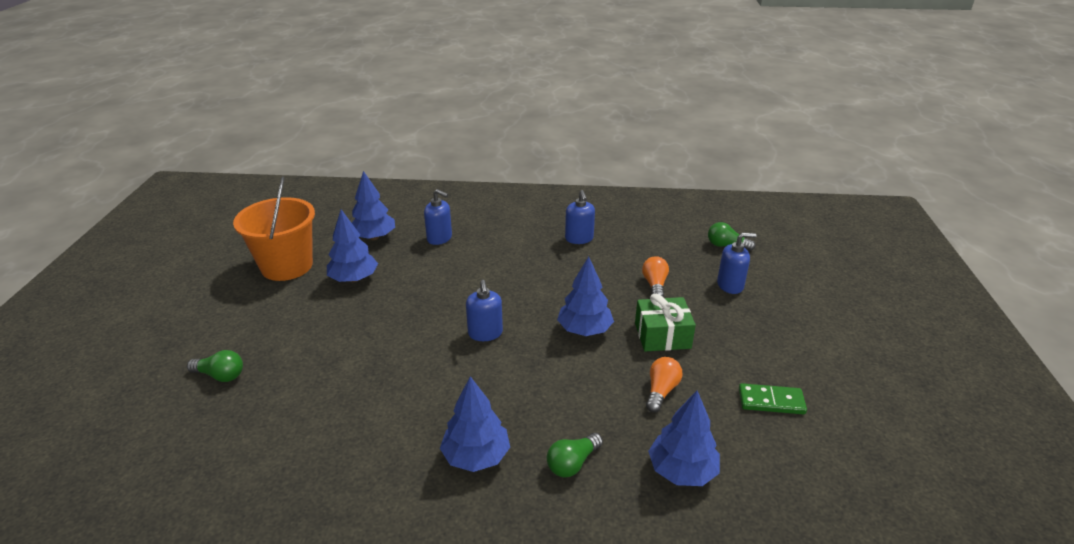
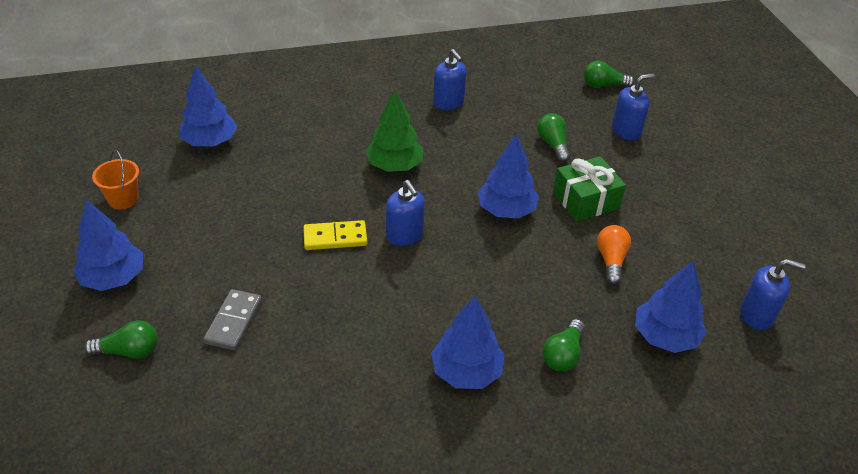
camera: 20 degrees left, 10 degrees up
orange bucket [233,176,315,281] -> orange bucket [92,150,139,209], size x0.48
blue tree [327,209,378,282] -> blue tree moved to [73,199,143,291]
blue soap dispenser [424,189,452,245] -> blue soap dispenser moved to [740,259,806,330]
orange light bulb [642,256,669,297] -> green light bulb [537,113,570,162]
green domino [739,383,807,415] -> none
none -> grey domino [203,289,262,350]
none -> yellow domino [303,220,367,250]
none -> green tree [365,90,423,172]

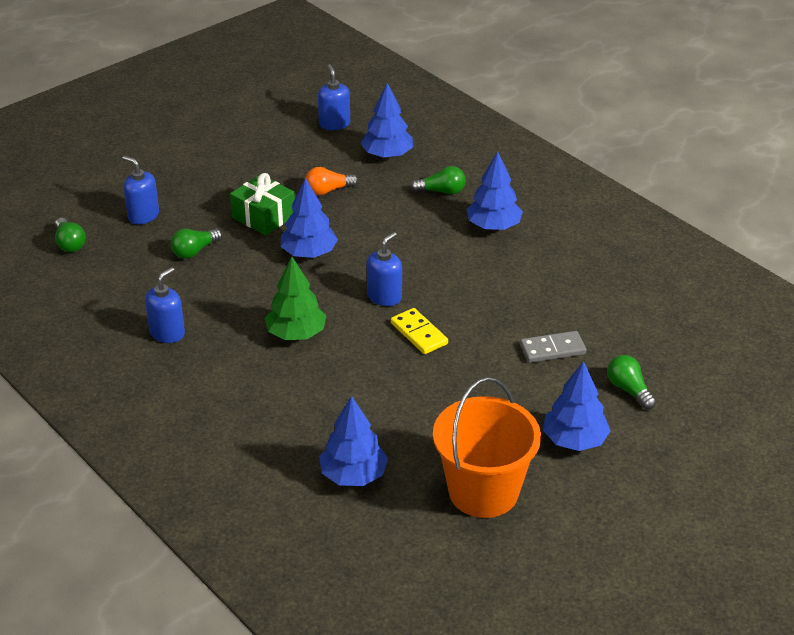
camera: 115 degrees left, 5 degrees down
orange bucket [92,150,139,209] -> orange bucket [433,377,541,518], size x2.10

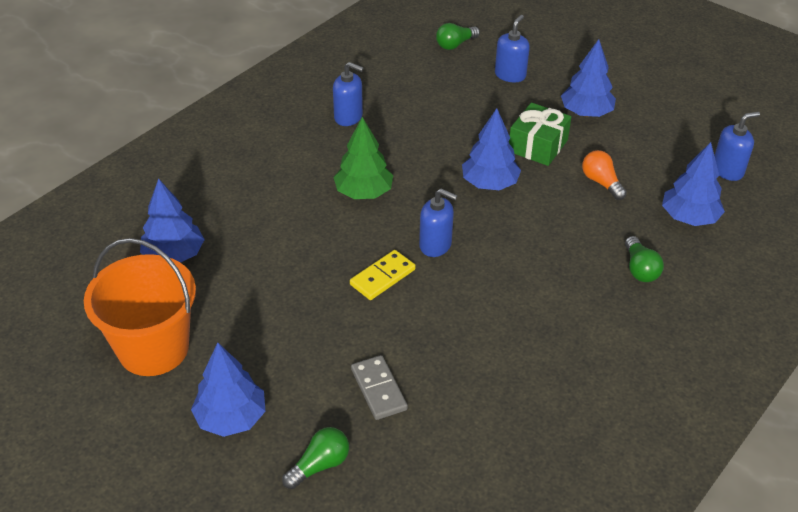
camera: 80 degrees right, 5 degrees up
green light bulb [170,229,222,259] -> none
blue tree [466,152,523,230] -> blue tree moved to [561,39,616,117]

